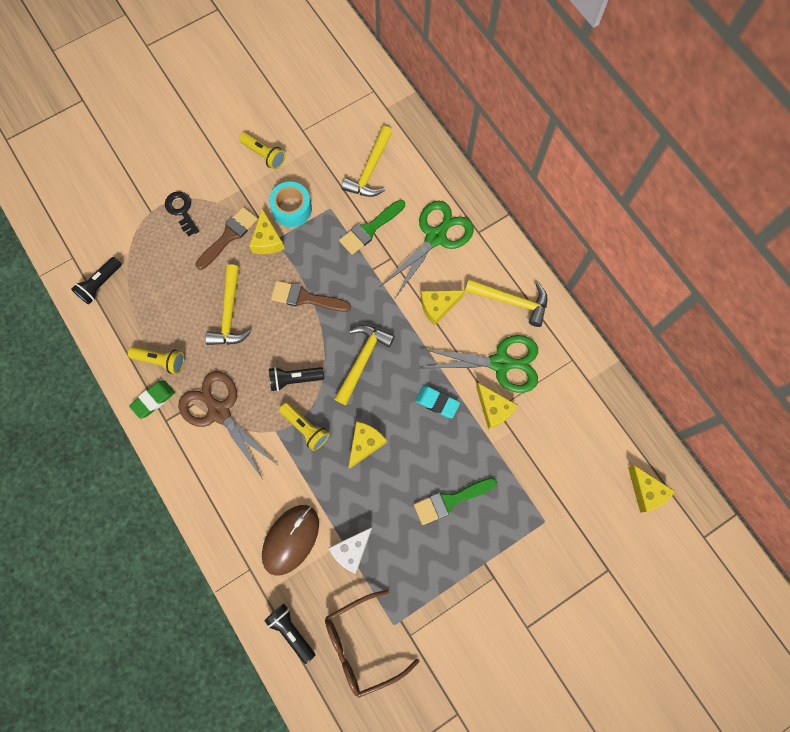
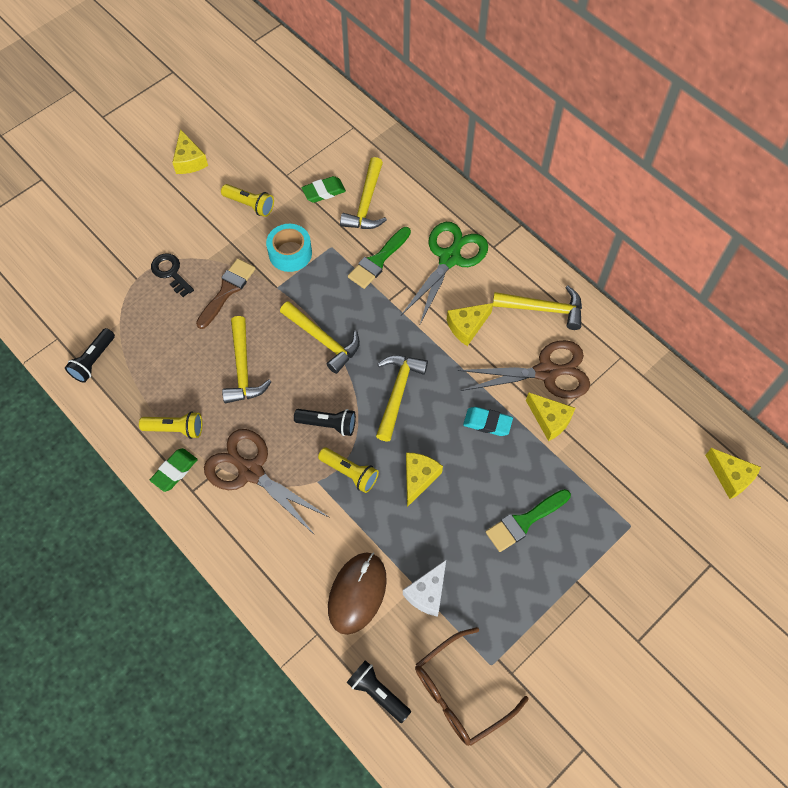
camera: 10 degrees left, 10 degrees down
yellow cheese [249,209,285,254] -> yellow cheese moved to [172,129,208,174]
black flashlight [269,367,324,391] -> black flashlight turned 150 degrees counterclockwise [294,409,356,436]
brown brush [271,281,351,312] -> yellow hammer [280,301,360,374]
green scissors [420,335,538,393] -> brown scissors [458,340,590,399]
none -> green eraser [302,176,346,203]

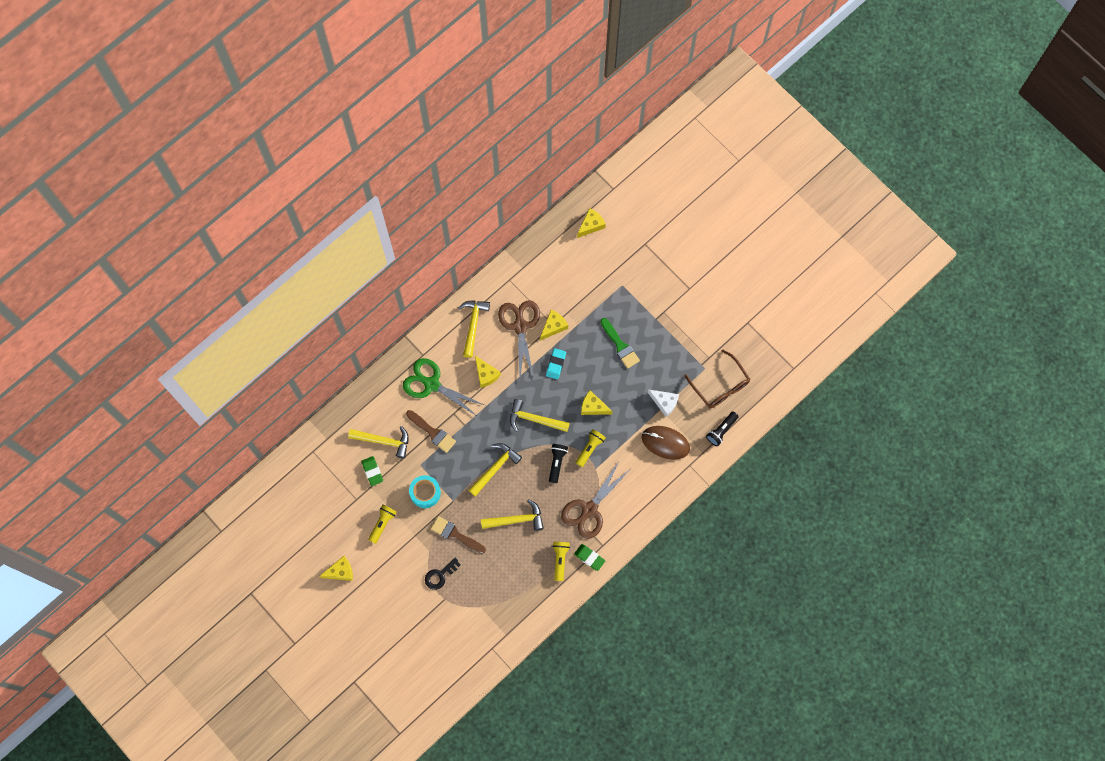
camera: 90 degrees left, 10 degrees up
black flashlight [65,328,115,383] -> none
green brush [348,227,411,289] -> brown brush [406,410,456,453]

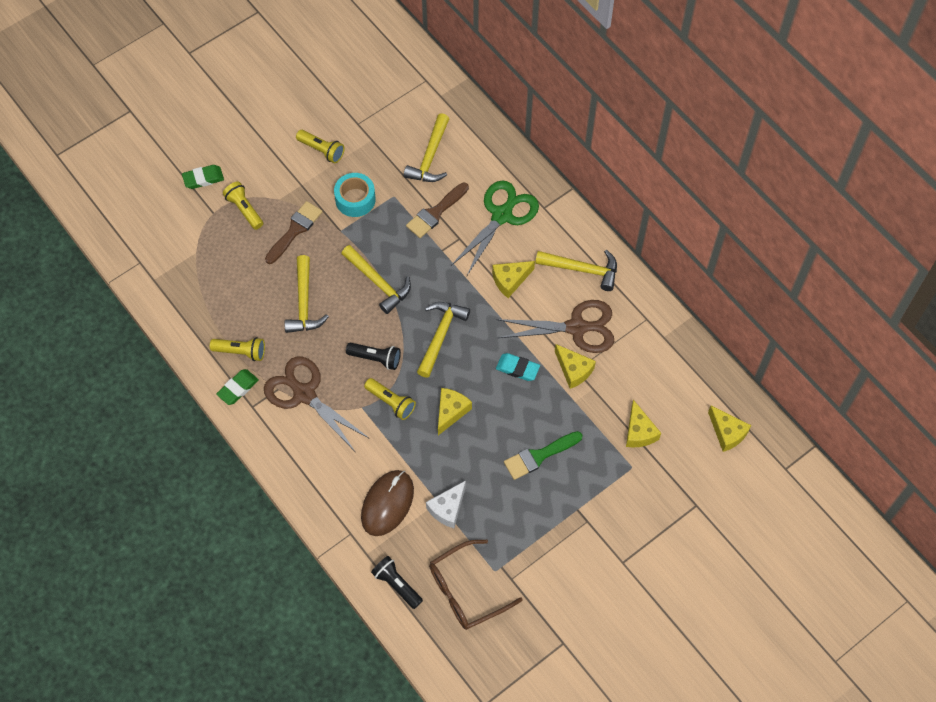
camera: 95 degrees right, 10 degrees down
yellow cheese [319,556,353,581] -> yellow cheese moved to [626,400,661,447]
green eraser [361,456,383,486] -> green eraser moved to [182,165,224,189]
black key [425,558,461,590] -> yellow flashlight [223,182,263,230]

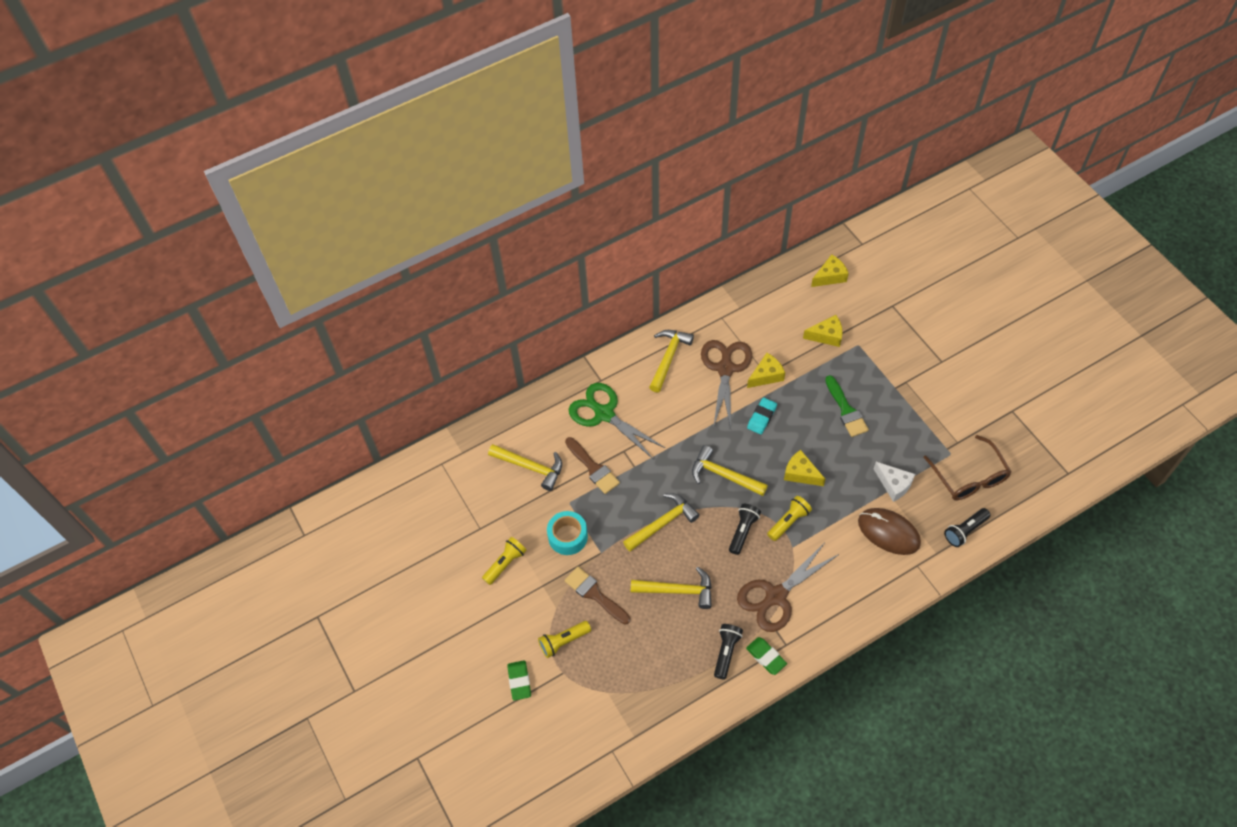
camera: 80 degrees left, 5 degrees down
yellow flashlight [210,337,265,361] -> black flashlight [714,624,743,680]
yellow cheese [492,261,535,298] -> none

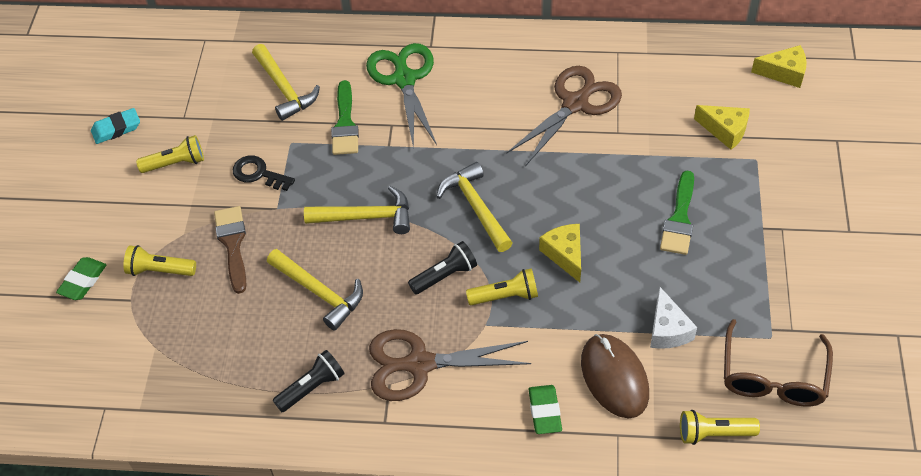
camera: 35 degrees right, 5 degrees down
turquoise tape [547,511,588,555] -> black key [233,155,295,191]
brown brush [565,437,620,494] -> green brush [331,80,359,155]
yellow hammer [649,330,694,393] -> none
green eraser [746,637,787,675] -> green eraser moved to [529,385,562,434]
yellow cheese [747,353,785,388] -> none
turquoise eraser [747,397,777,434] -> turquoise eraser moved to [91,108,140,144]
black flashlight [944,508,990,547] -> yellow flashlight [680,410,760,445]

